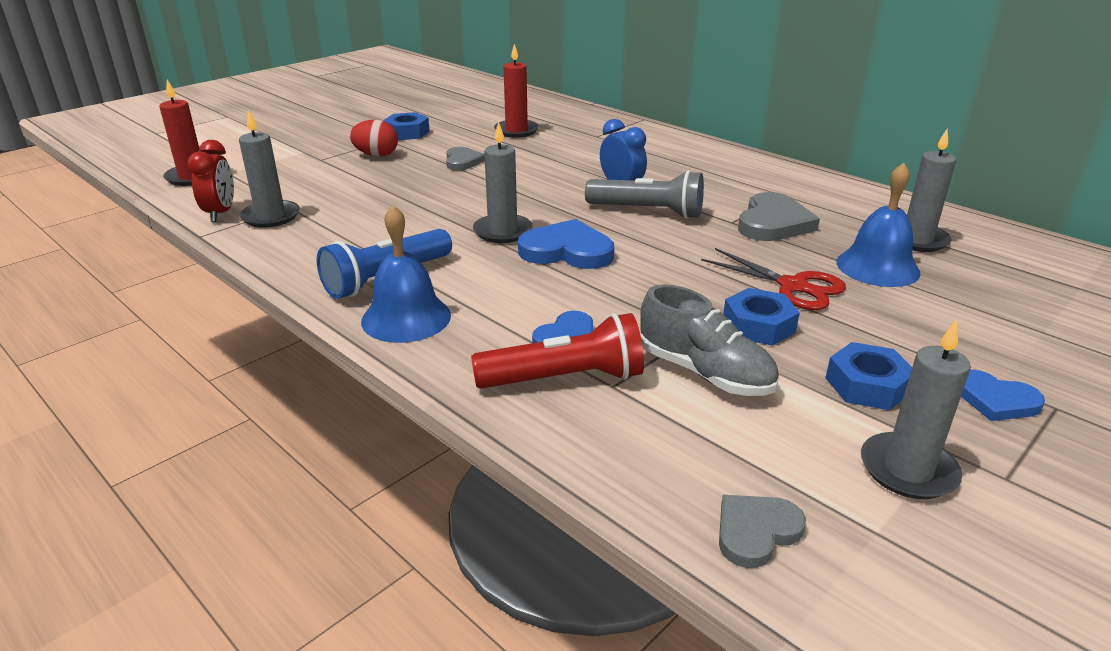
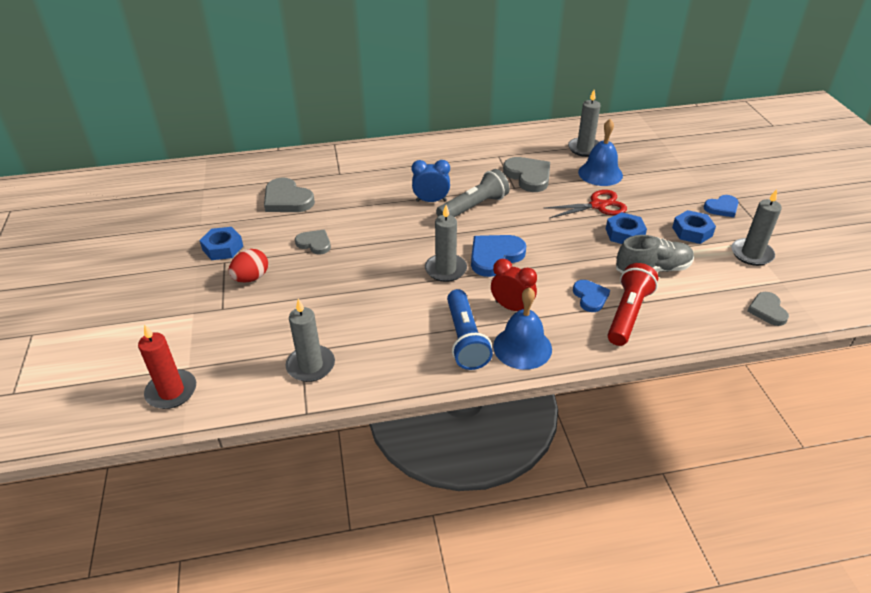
camera: 55 degrees left, 10 degrees up
red clock [187,140,234,222] -> red clock moved to [491,259,537,311]
red candle [494,44,539,138] -> grey heart [264,178,315,212]

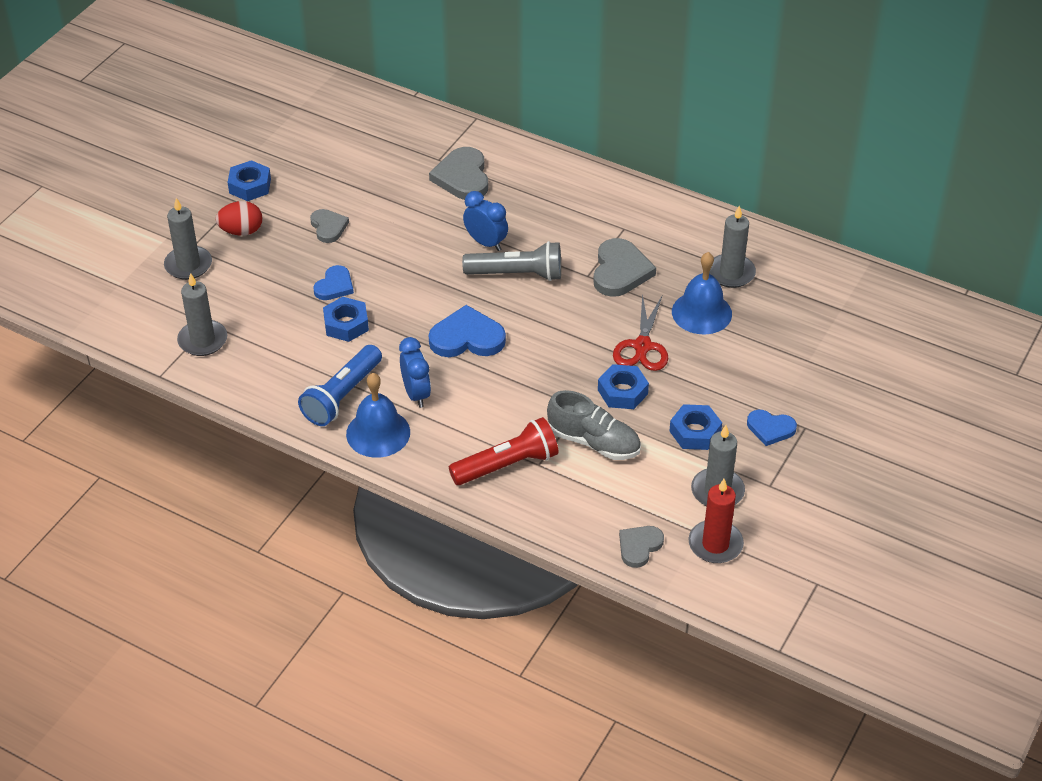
camera: 40 degrees right, 5 degrees up
red candle [138,324,196,409] -> red candle moved to [689,479,744,563]
grey heart [264,178,315,212] -> grey heart moved to [429,147,488,200]
grey candle [425,205,467,282] -> grey candle moved to [164,198,212,280]
red clock [491,259,537,311] -> blue clock [399,337,431,408]
red scissors [543,190,627,218] -> red scissors turned 75 degrees clockwise [613,293,668,371]
blue heart [573,280,610,312] -> blue heart moved to [313,265,354,300]
none -> blue nut [323,297,369,342]

